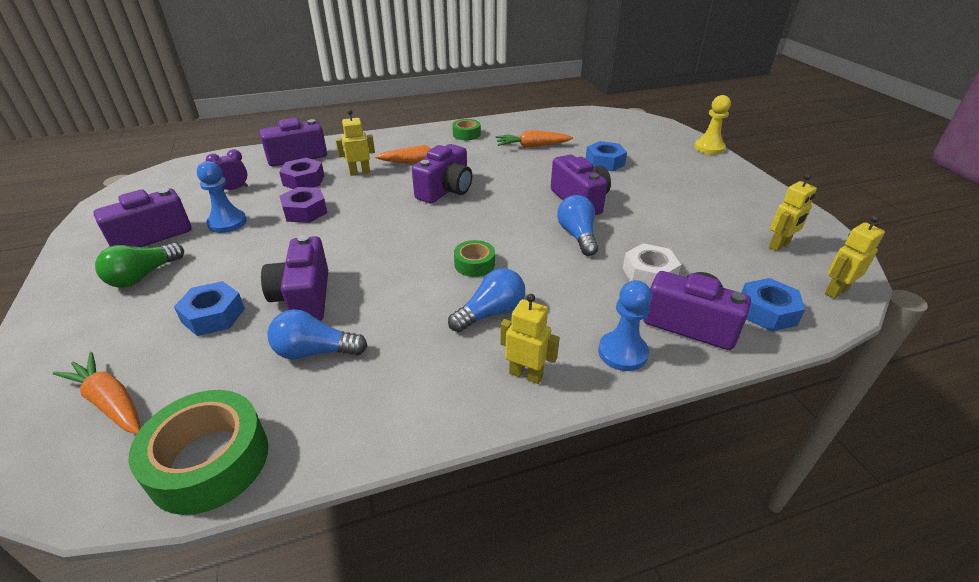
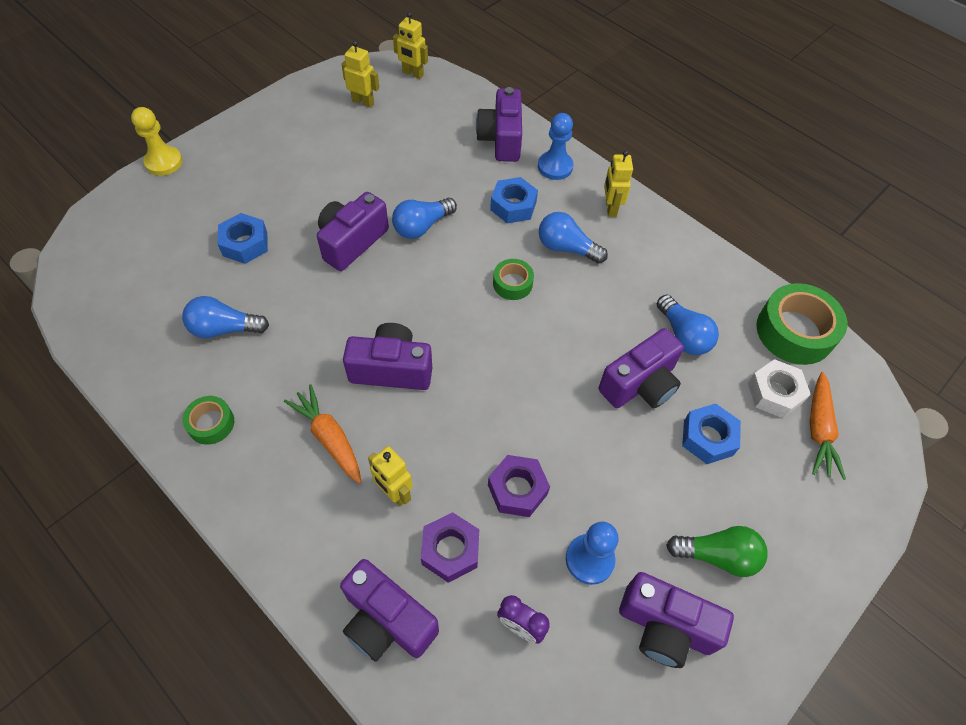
camera: 120 degrees left, 20 degrees up
orange carrot [496,130,573,148] -> blue light bulb [182,296,269,338]
white nut [623,243,681,288] -> white nut moved to [748,359,811,418]
blue nut [741,278,805,332] -> blue nut moved to [490,177,538,224]

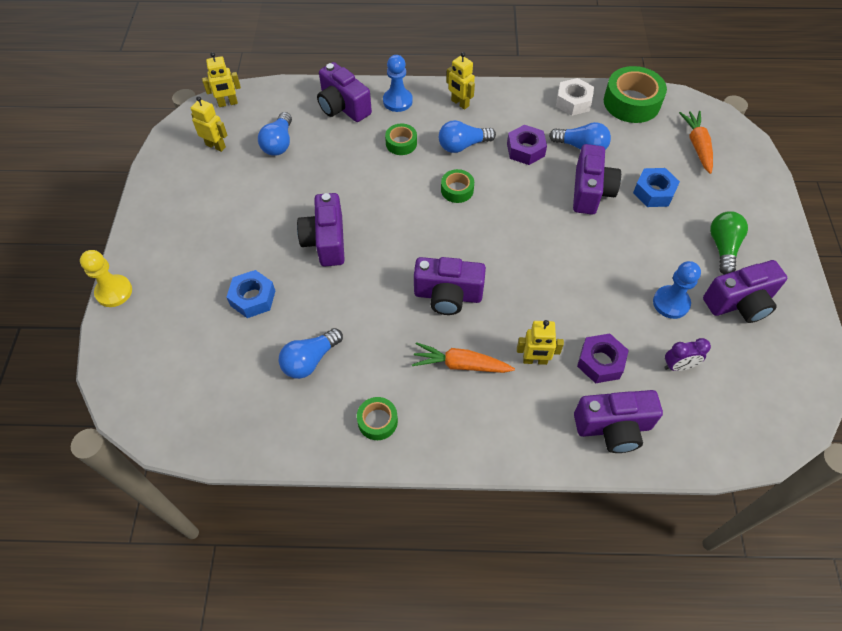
camera: 40 degrees left, 0 degrees up
yellow robot [341,41,379,108] -> yellow robot turned 45 degrees clockwise [191,96,227,152]
purple camera [343,323,432,390] -> purple camera turned 135 degrees counterclockwise [414,257,486,315]
blue light bulb [392,198,457,239] -> blue light bulb moved to [258,112,292,156]
purple nut [488,455,550,517] -> purple nut moved to [507,125,547,165]
blue nut [490,177,538,224] -> green tape [385,124,417,155]
green light bulb [666,526,768,577] -> green light bulb turned 45 degrees counterclockwise [710,211,748,275]
white nut [748,359,811,418] -> white nut moved to [556,78,594,116]
orange carrot [810,372,846,480] -> orange carrot turned 150 degrees counterclockwise [679,111,713,174]

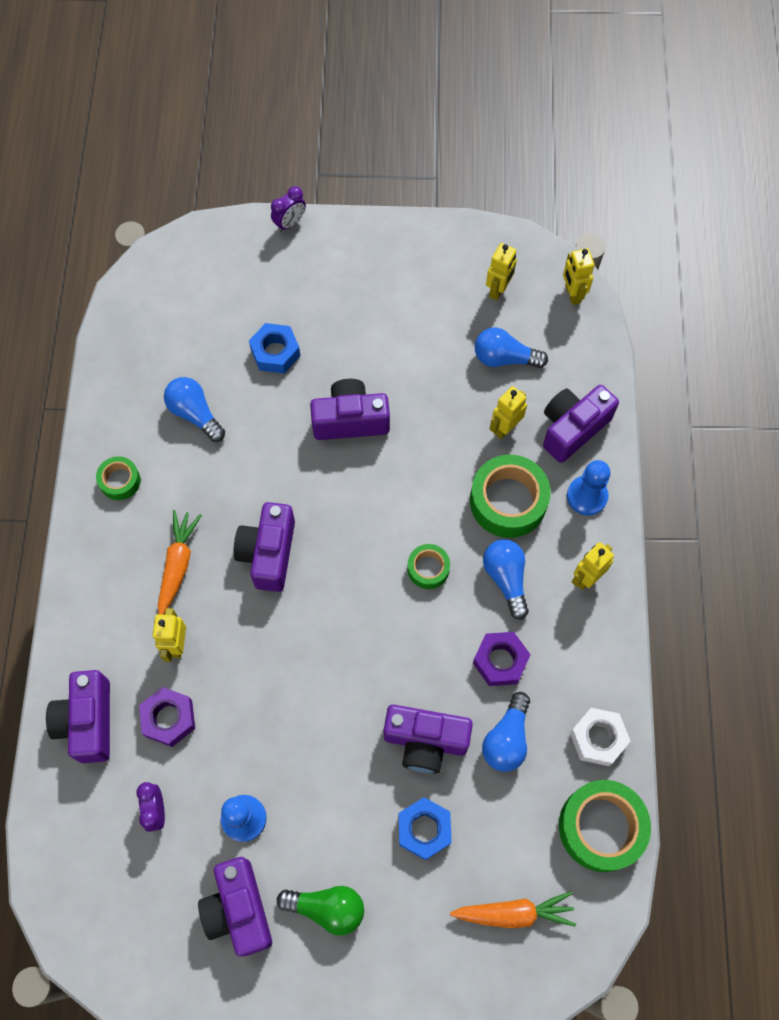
camera: 90 degrees right, 10 degrees up
yellow pawn [80,250,132,307] -> purple clock [271,186,306,232]
green tape [385,124,417,155] -> green tape [470,455,551,538], size x1.87
none -> yellow robot [490,386,527,439]

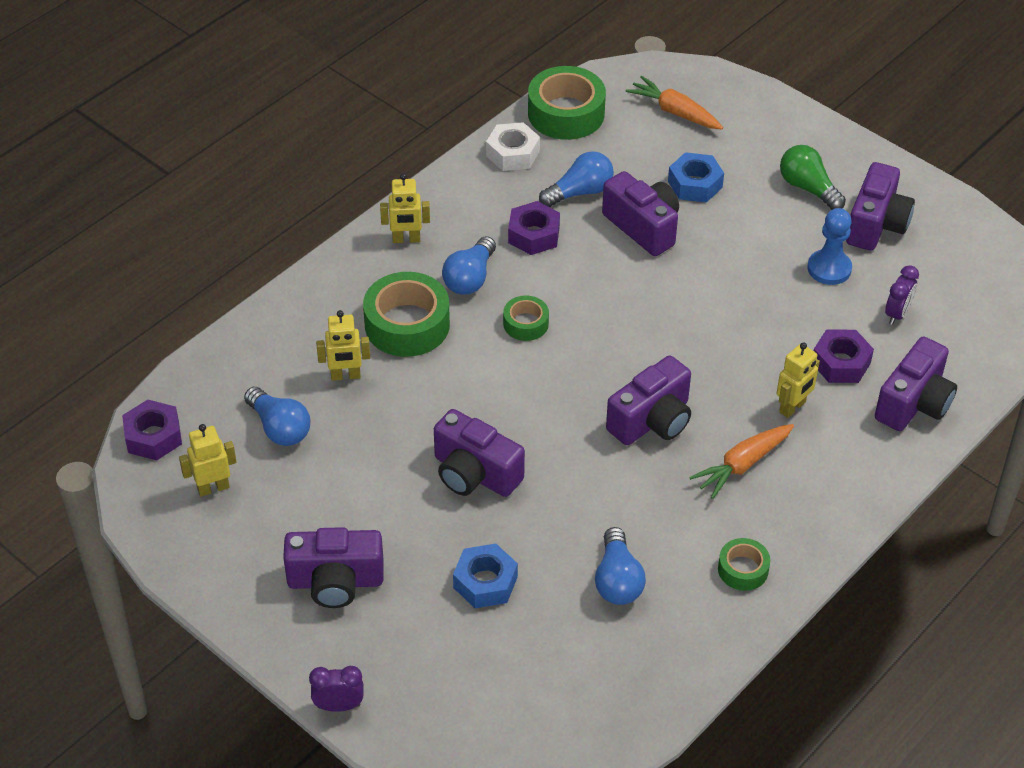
camera: 140 degrees left, 20 degrees down
purple camera [543,385,619,463] -> purple camera moved to [283,527,384,608]
yellow robot [563,248,594,305] -> purple nut [122,400,182,460]
blue pawn [567,460,611,515] -> none

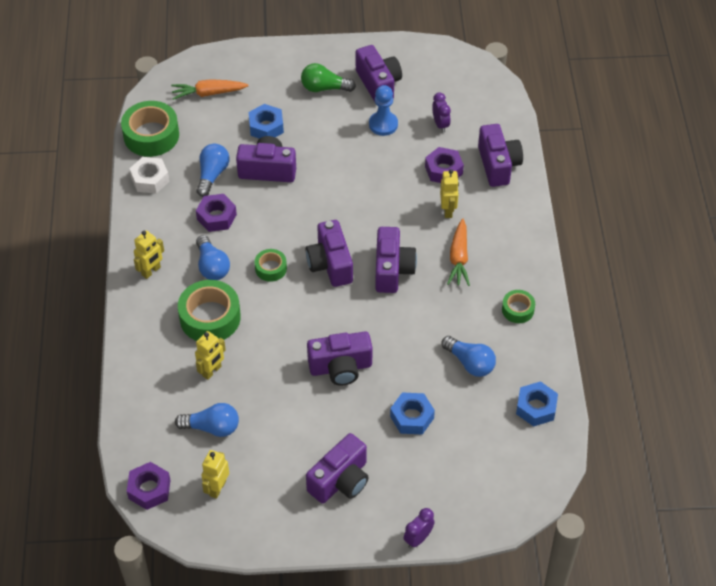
camera: 45 degrees left, 5 degrees up
none -> purple camera [306,220,353,287]
none -> blue nut [516,381,558,427]

